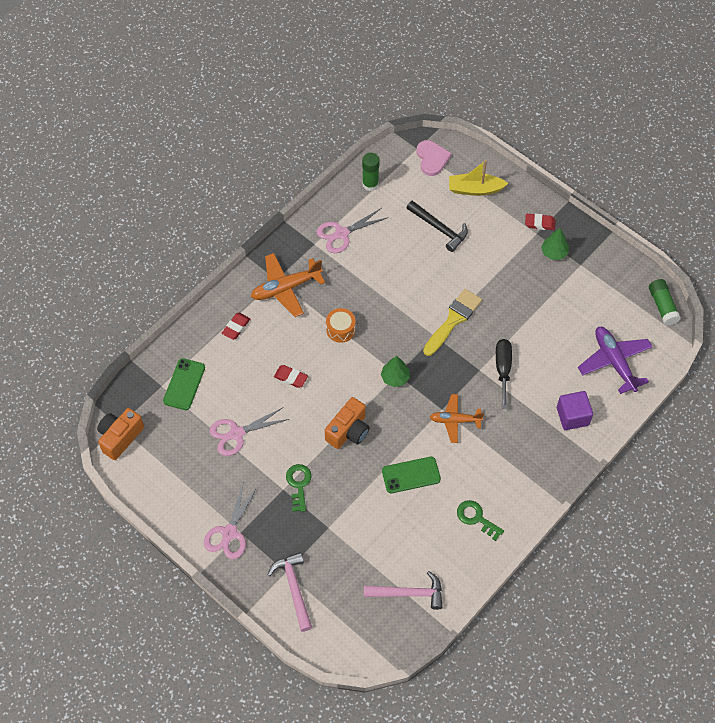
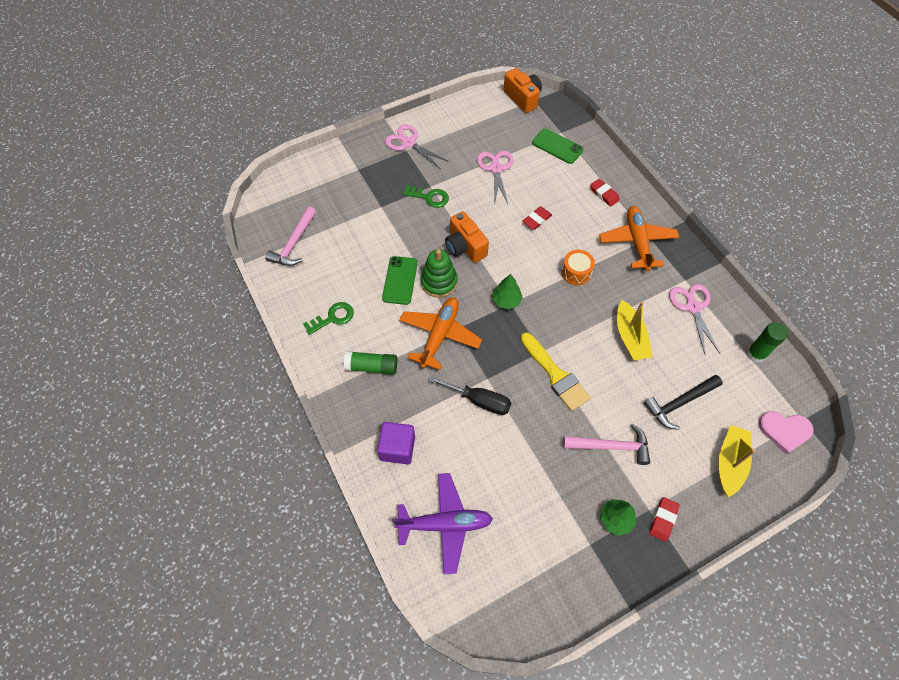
camera: 110 degrees right, 0 degrees up
pink hammer [268,552,312,632] -> pink hammer moved to [563,423,650,465]
orange plane [430,394,484,443] -> orange plane [399,297,482,370], size x1.52
green glue stick [649,279,681,326] -> green glue stick moved to [344,351,397,375]
none -> green stacking toy [421,249,458,298]
none -> yellow boat [617,300,653,360]

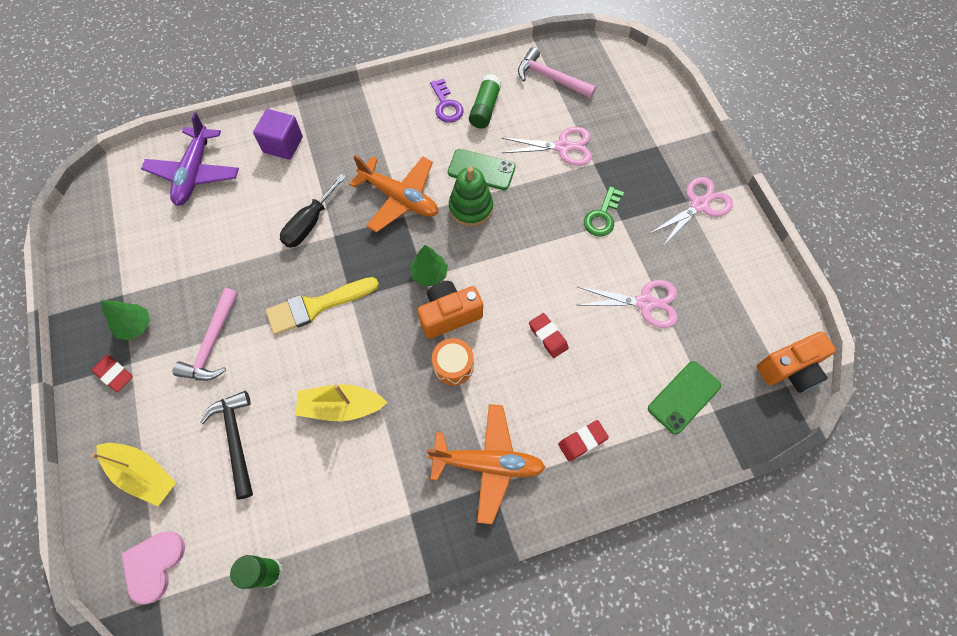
camera: 100 degrees right, 5 degrees up
green key [303,302,354,335] -> purple key [430,78,464,123]
green glue stick [344,351,397,375] -> green glue stick moved to [469,74,502,129]
orange camera [445,211,489,263] -> orange camera moved to [417,281,483,339]
pink scissors [669,284,720,354] -> pink scissors moved to [502,127,592,166]

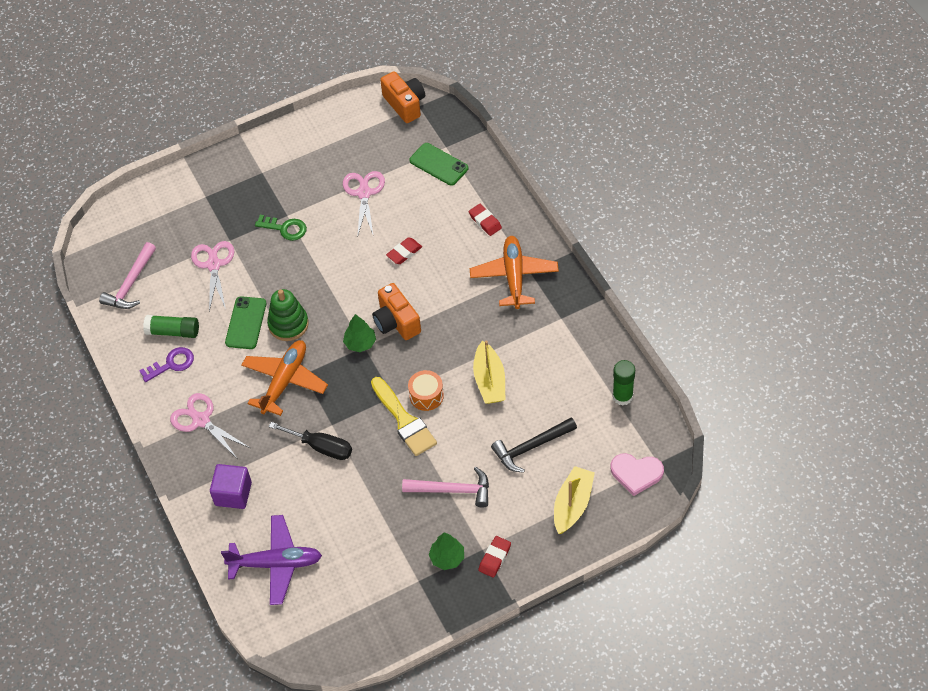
camera: 95 degrees left, 10 degrees down
orange drum [432,338,474,386] -> orange drum moved to [408,370,444,411]
pink scissors [649,177,733,247] -> pink scissors moved to [170,393,250,458]

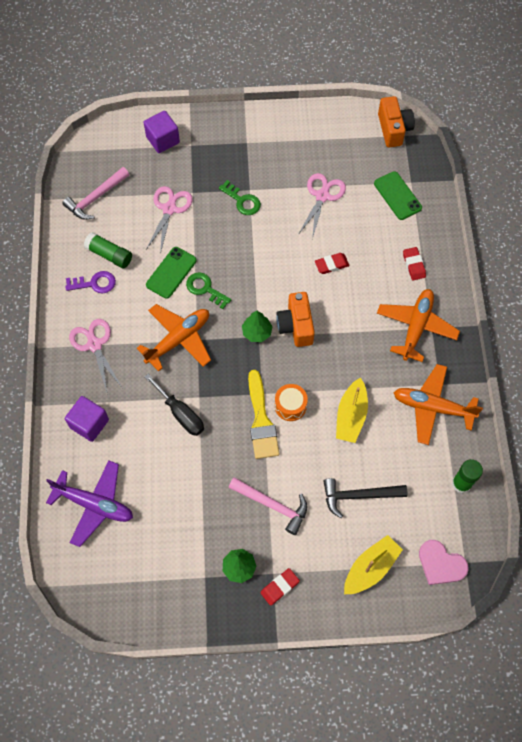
camera: 20 degrees right, 10 degrees up
green stacking toy [267,289,309,341] -> green key [186,272,231,309]
none -> purple cube [144,111,180,153]
none -> orange plane [393,364,483,445]

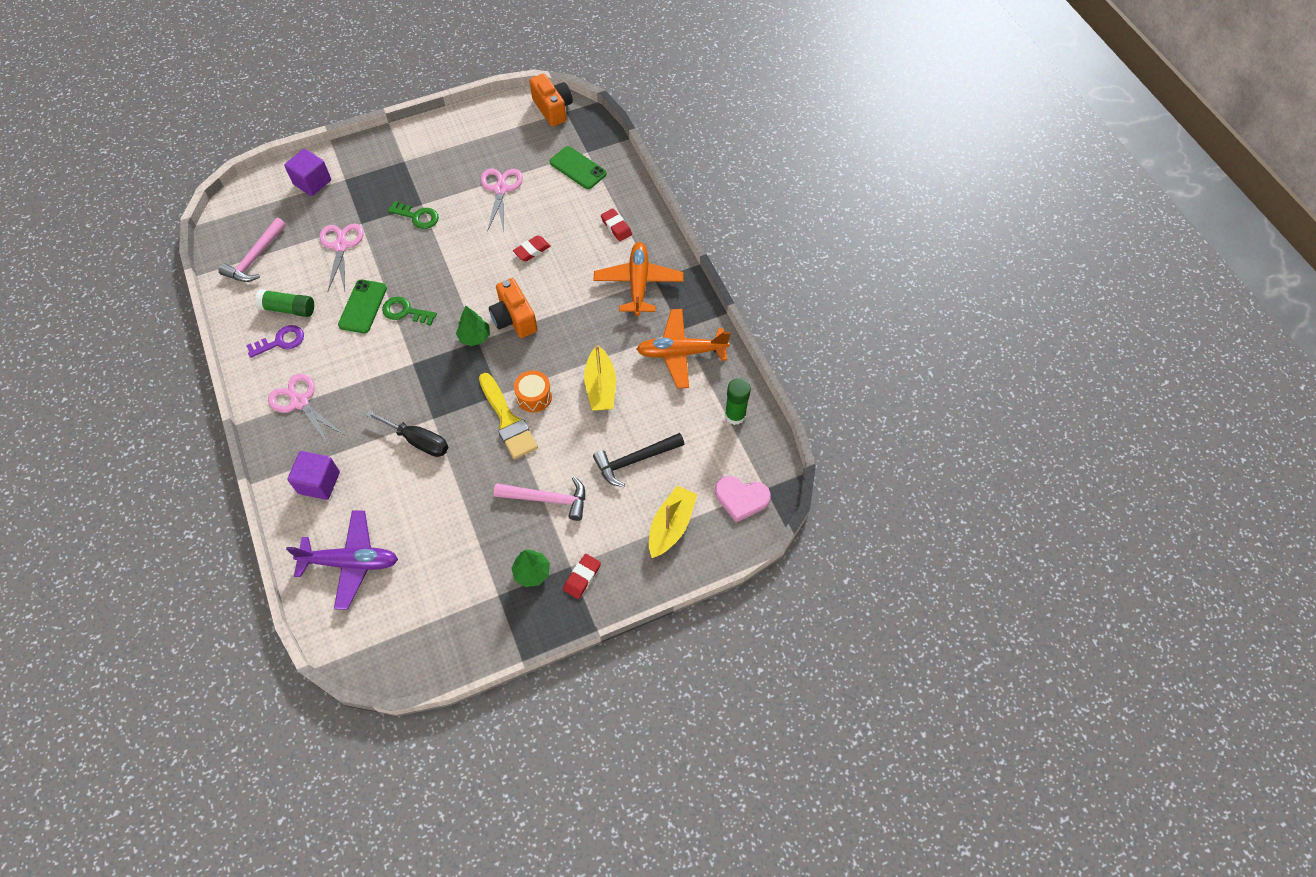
camera: 20 degrees left, 5 degrees down
orange plane [137,304,211,371] -> none

